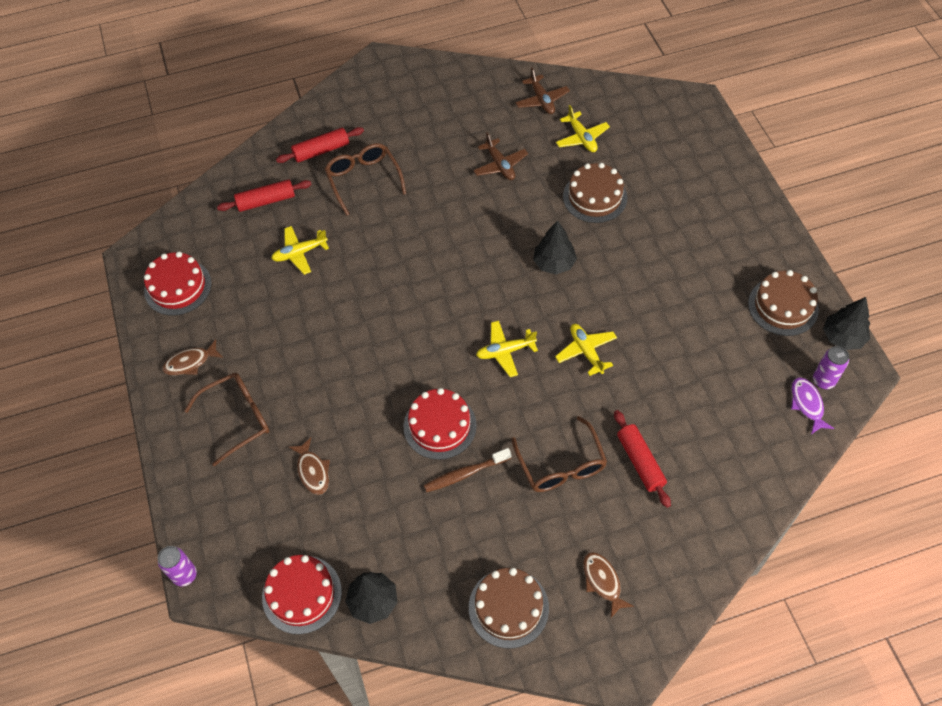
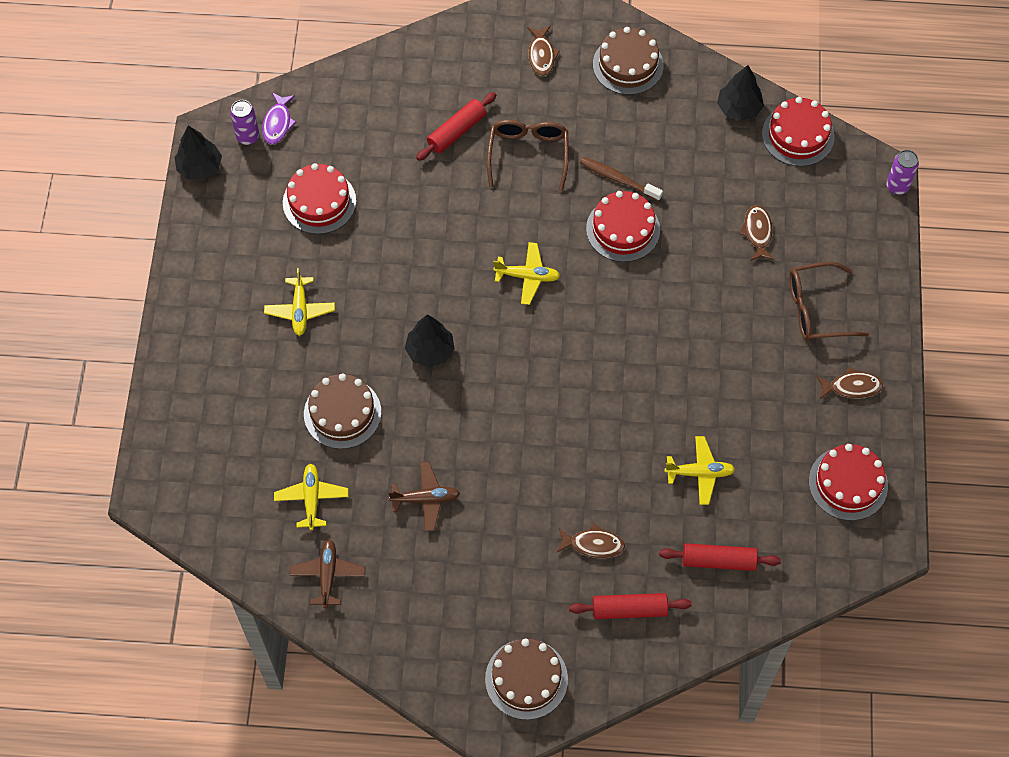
camera: 160 degrees left, 5 degrees up
brown glasses [325,143,406,216] -> brown fish [556,523,625,558]
brown toothbrush [424,448,511,492] -> brown toothbrush turned 150 degrees counterclockwise [580,157,663,201]
brown plane [473,132,528,180] -> brown plane turned 90 degrees clockwise [388,462,460,532]
yellow plane [555,324,617,376] -> yellow plane moved to [264,268,335,336]
red rolling pin [614,410,671,508] -> red rolling pin turned 45 degrees clockwise [416,92,496,161]
brown cake [748,270,819,336] -> brown cake moved to [485,639,568,720]
none -> red cake [283,163,356,234]

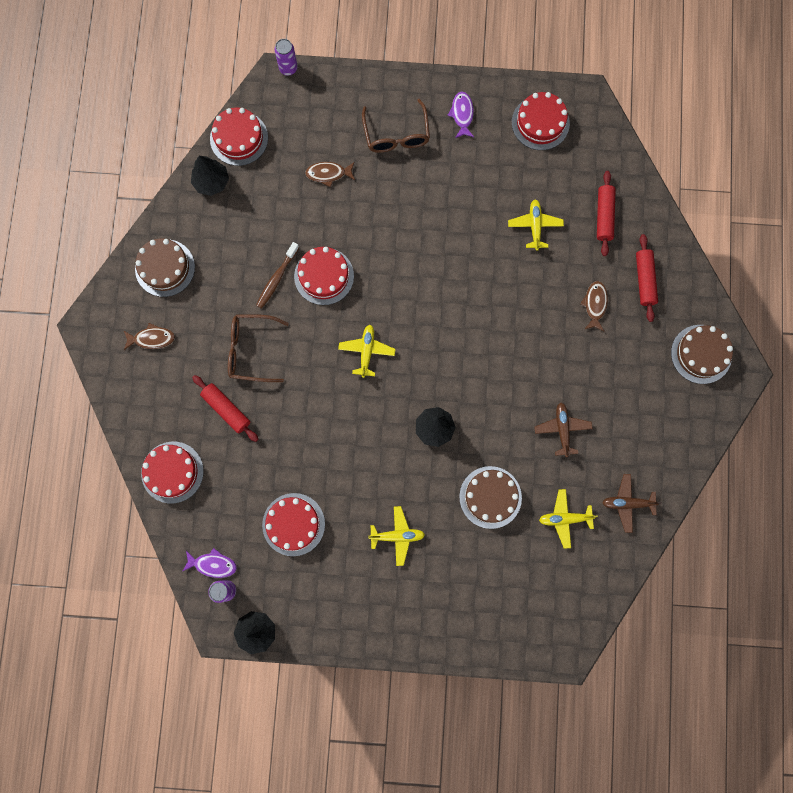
camera: 90 degrees left, 15 degrees up
brown fish [817,367,883,399] -> purple fish [447,91,474,138]
none -> red cake [141,442,204,503]

